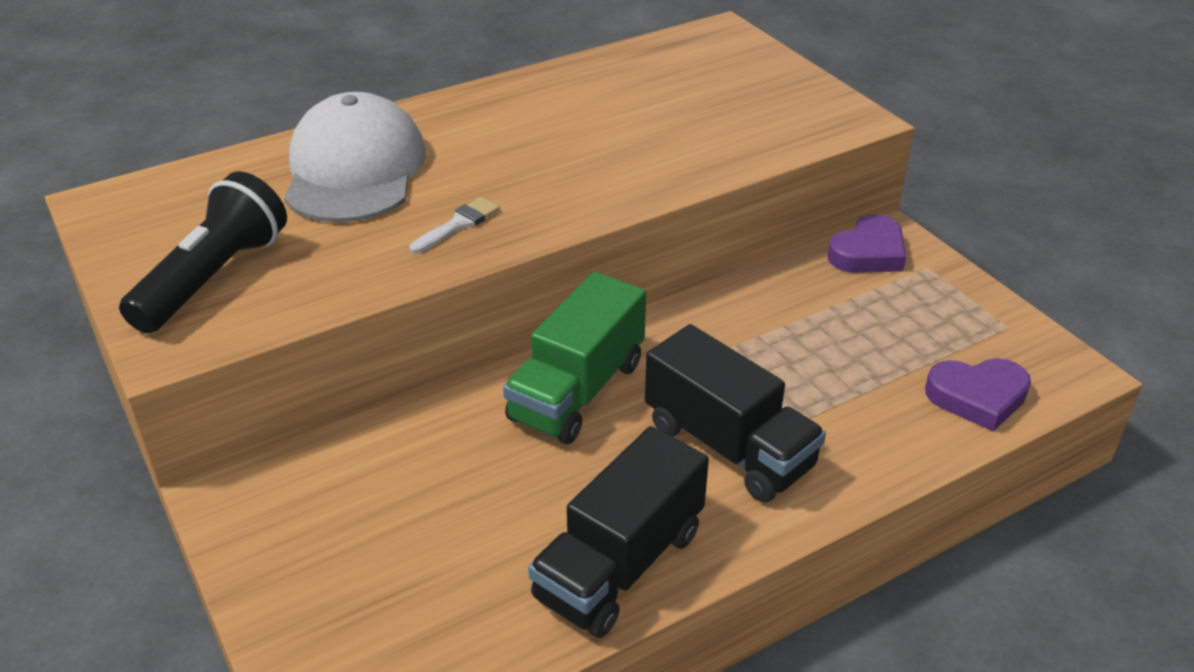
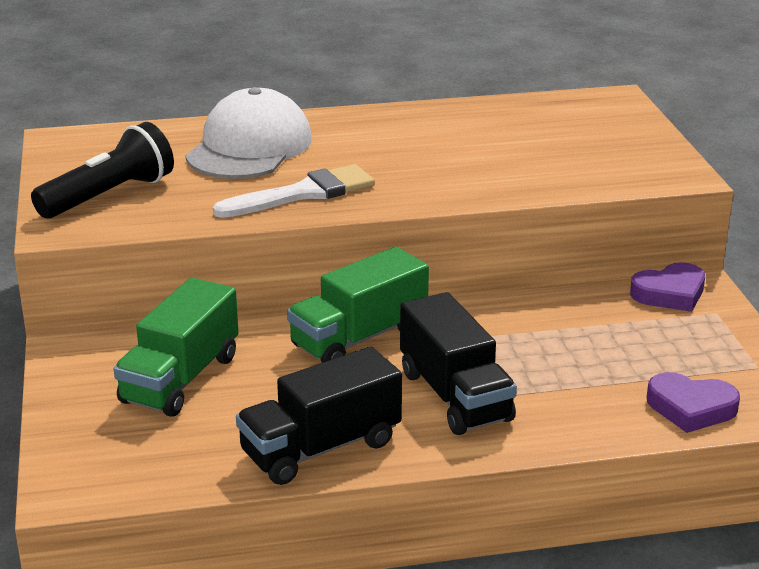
camera: 20 degrees right, 10 degrees down
white brush [409,197,500,254] -> white brush [213,164,375,218], size x1.91
none -> green truck [114,277,239,417]

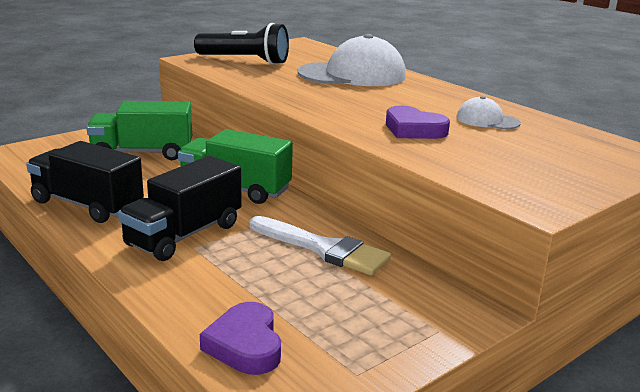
camera: 60 degrees right, 5 degrees down
white brush [213,164,375,218] -> white brush moved to [250,216,391,276]
purple heart [630,262,705,312] -> purple heart moved to [386,105,450,139]
none -> white cap [456,96,521,129]

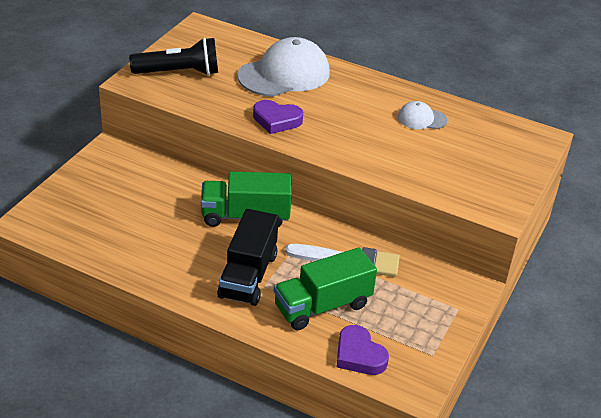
camera: 25 degrees left, 15 degrees up
black truck [26,141,144,223] -> none
green truck [86,101,192,160] -> green truck moved to [274,247,377,330]
purple heart [386,105,450,139] -> purple heart moved to [253,100,303,134]

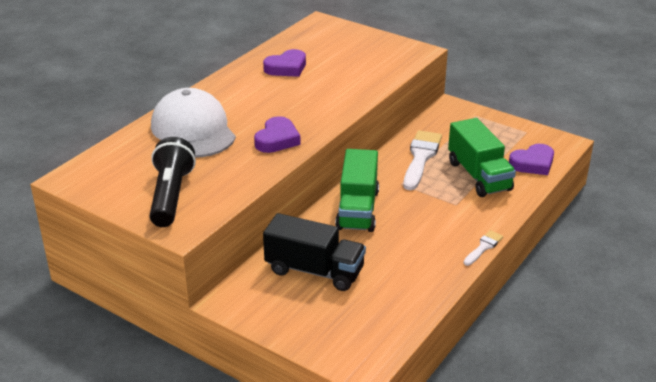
camera: 80 degrees left, 5 degrees down
black truck [217,209,279,306] -> black truck moved to [263,213,366,291]
white cap [398,101,447,129] -> purple heart [263,49,306,77]
none -> white brush [463,230,503,266]

